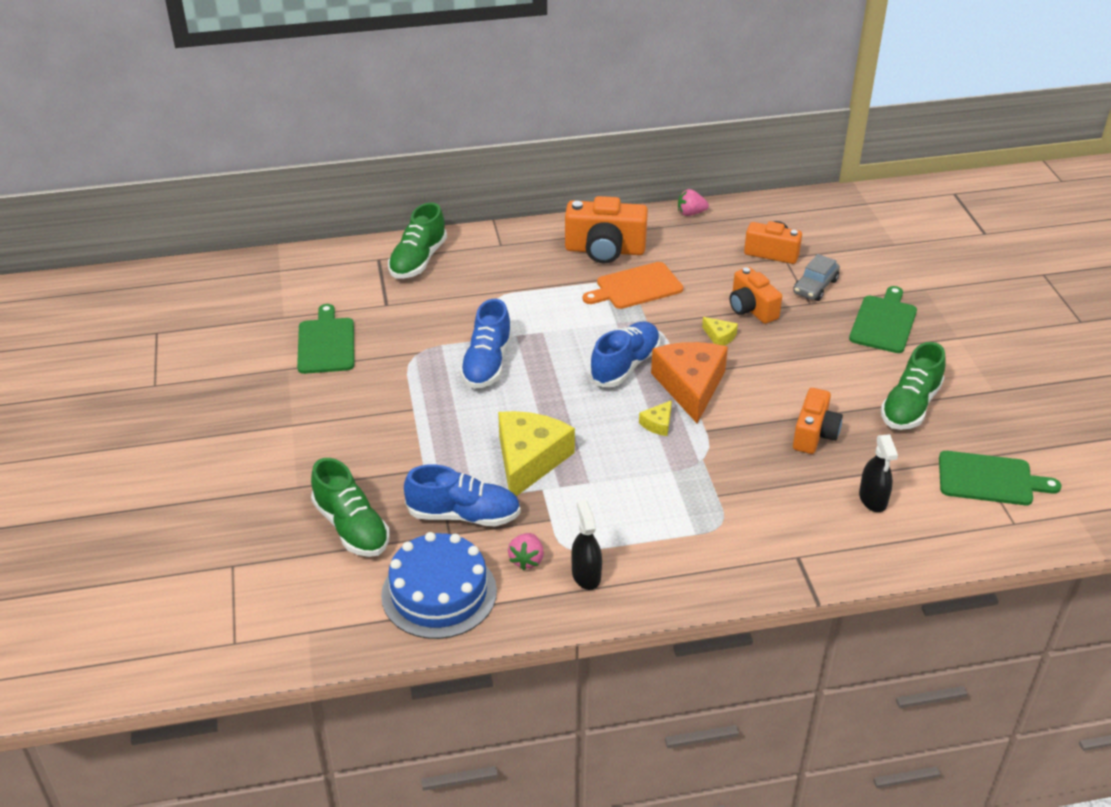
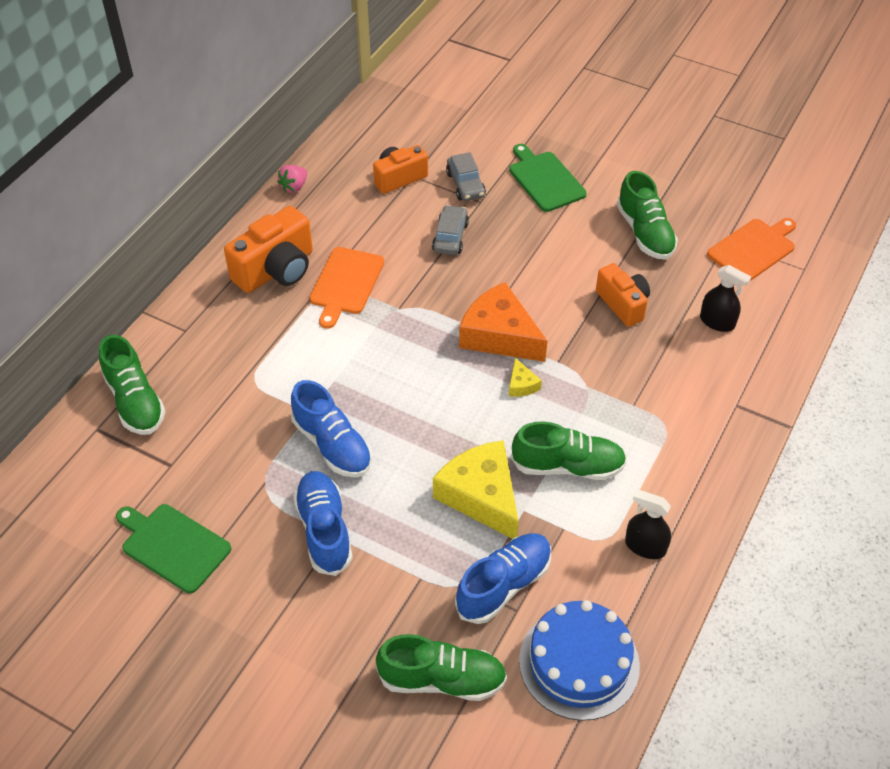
camera: 50 degrees left, 10 degrees up
pink strawberry [508,533,544,570] -> none
blue shoe [589,321,660,387] -> blue shoe moved to [293,471,353,576]
yellow cheese [702,317,738,346] -> none
orange camera [730,267,782,324] -> grey car [432,205,469,255]
green cutting board [939,451,1062,505] -> orange cutting board [707,218,796,281]
none -> green shoe [511,421,627,480]

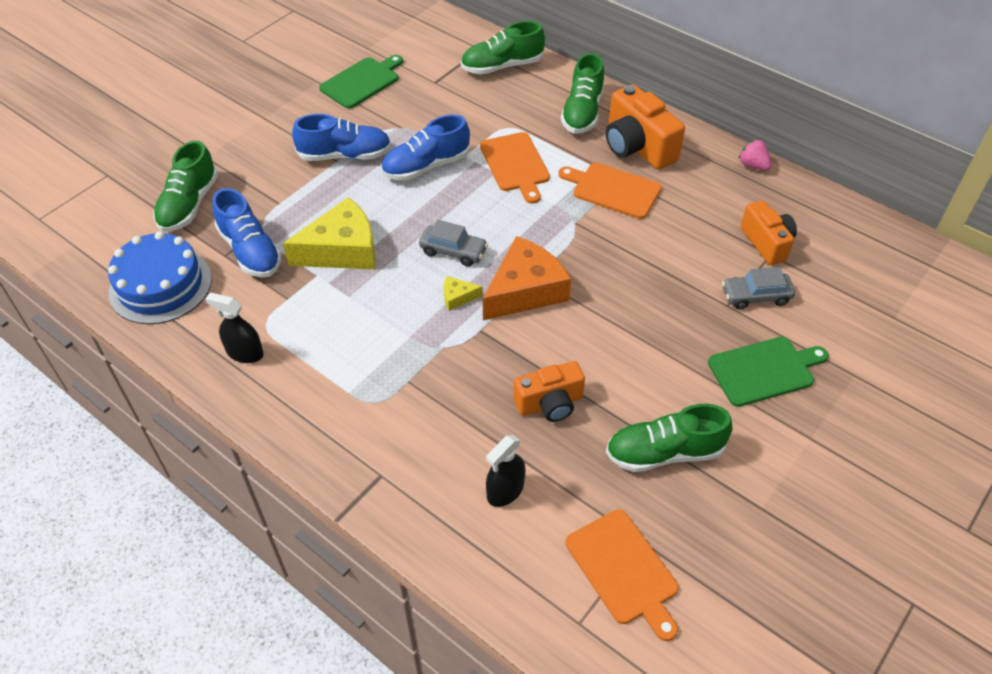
camera: 100 degrees right, 0 degrees up
grey car [432,205,469,255] -> grey car moved to [419,220,488,267]
green shoe [511,421,627,480] -> green shoe moved to [561,53,604,134]
black spray bottle [625,490,671,559] -> black spray bottle turned 105 degrees counterclockwise [205,293,264,363]
none -> orange cutting board [480,132,550,204]

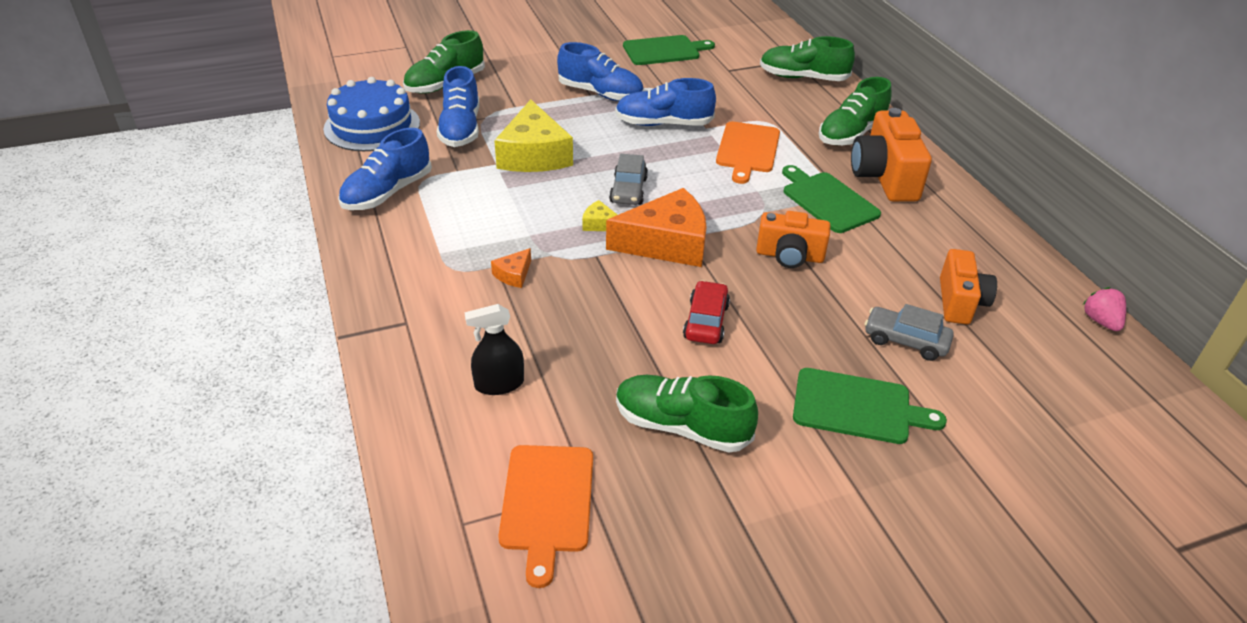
camera: 30 degrees right, 10 degrees down
black spray bottle [205,293,264,363] -> blue shoe [338,128,432,210]
yellow cheese [283,197,376,269] -> yellow cheese turned 75 degrees clockwise [494,99,573,172]
grey car [419,220,488,267] -> grey car turned 45 degrees clockwise [609,154,648,205]
orange camera [514,361,585,422] -> orange camera moved to [756,211,831,268]
orange cutting board [558,163,662,219] -> green cutting board [782,165,881,233]
pink strawberry [739,139,772,171] -> pink strawberry moved to [1083,287,1126,331]
none -> orange cheese [491,248,531,288]
none -> red car [683,280,730,344]

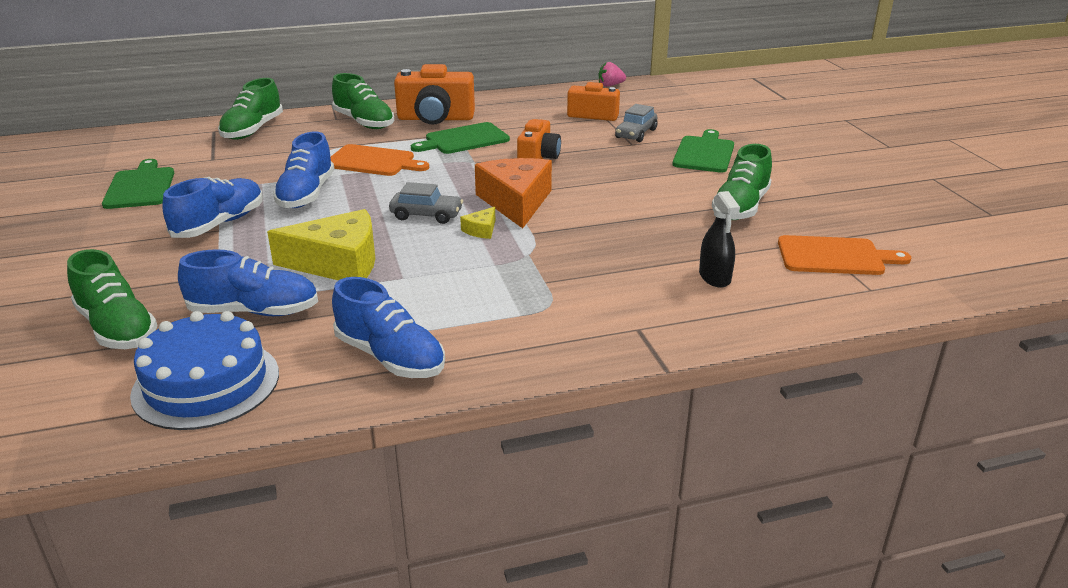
camera: 85 degrees left, 10 degrees down
orange cheese [491,248,531,288] -> none
red car [683,280,730,344] -> none

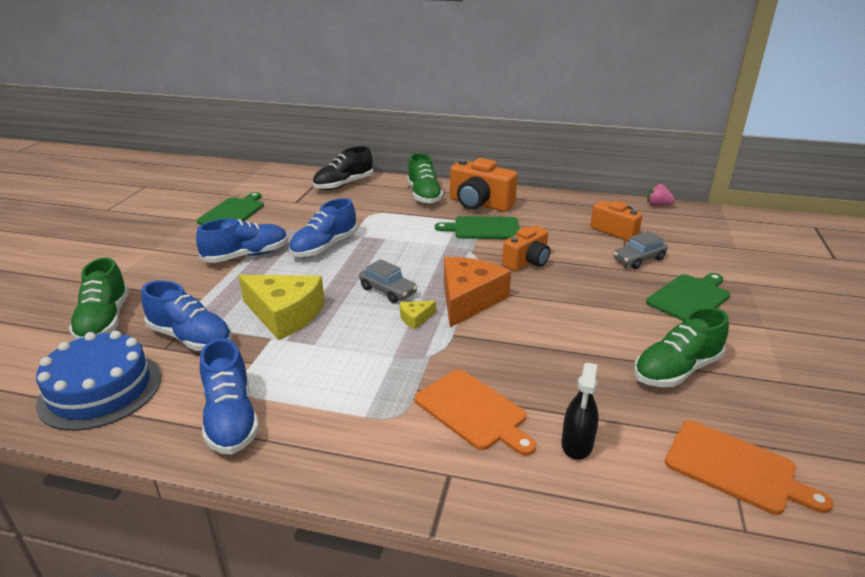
camera: 30 degrees right, 0 degrees up
green shoe [218,78,283,140] -> black shoe [312,146,373,190]
orange cutting board [330,144,429,176] -> orange cutting board moved to [415,370,536,456]

